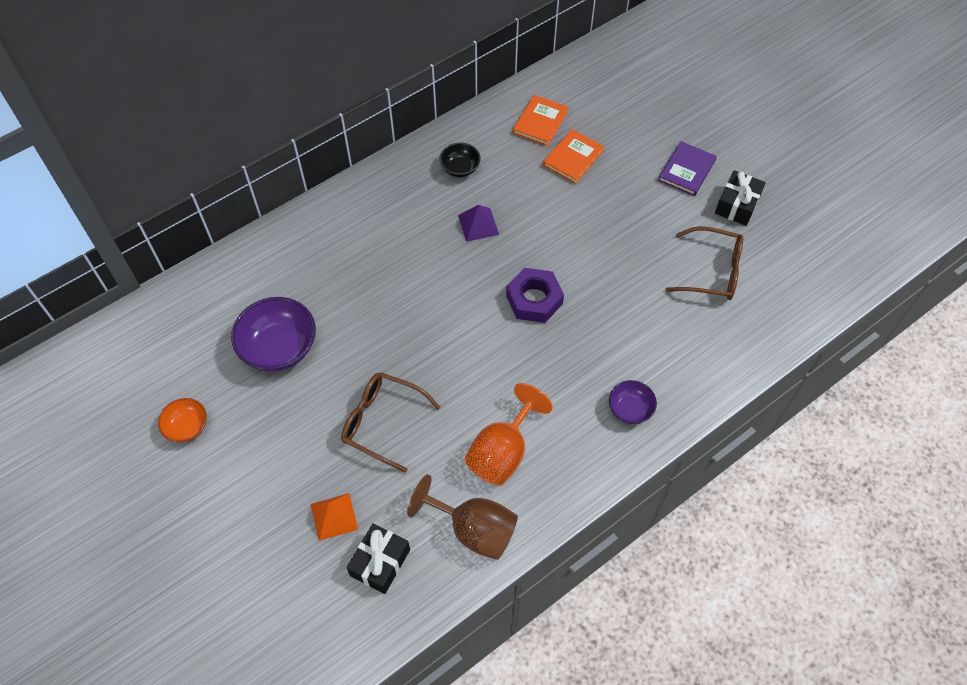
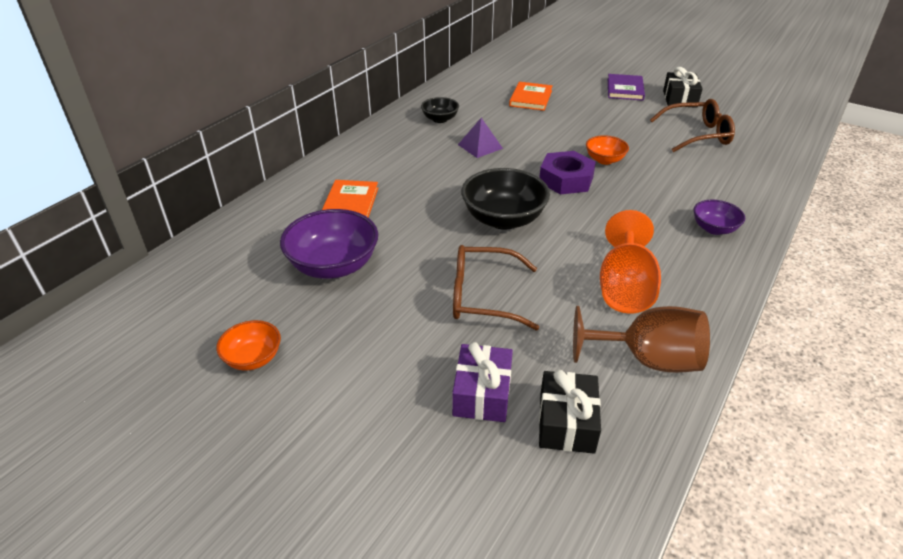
camera: 20 degrees left, 20 degrees down
orange pyramid [311,493,358,541] -> purple gift [452,342,513,422]
orange book [513,95,568,146] -> orange book moved to [322,180,378,218]
none -> black bowl [461,168,550,230]
none -> orange bowl [586,135,629,165]

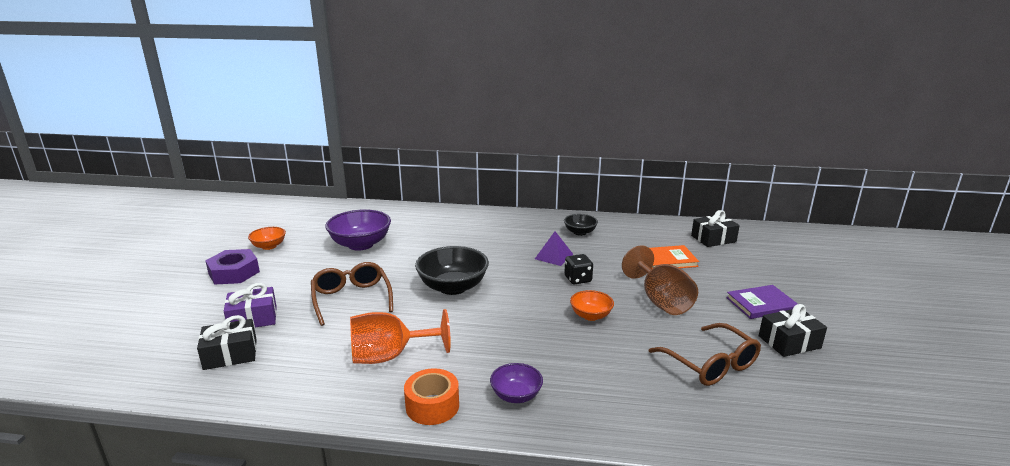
camera: 65 degrees right, 15 degrees down
orange book [322,180,378,218] -> none
purple nut [539,151,596,194] -> purple nut moved to [205,249,260,284]
brown goblet [573,306,710,373] -> brown goblet moved to [622,245,698,315]
none -> orange tape [404,368,459,425]
none -> black dice [564,254,593,284]
none -> black gift [691,210,740,247]

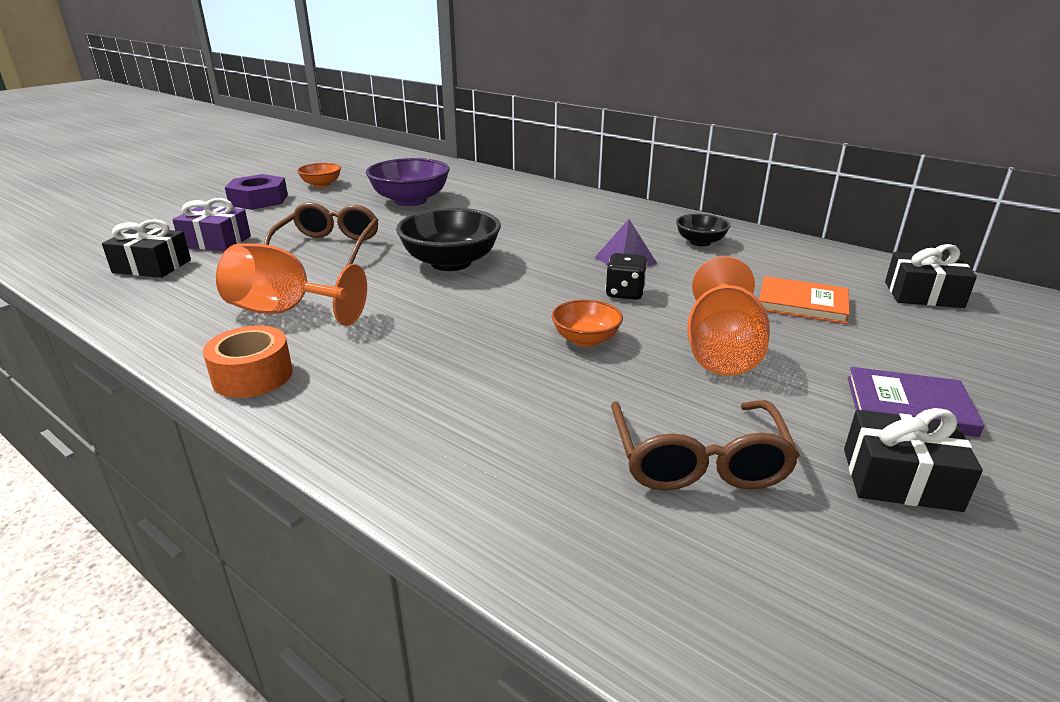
camera: 30 degrees right, 5 degrees up
purple bowl [490,363,543,403] -> none
brown goblet [622,245,698,315] -> orange goblet [687,256,770,376]

